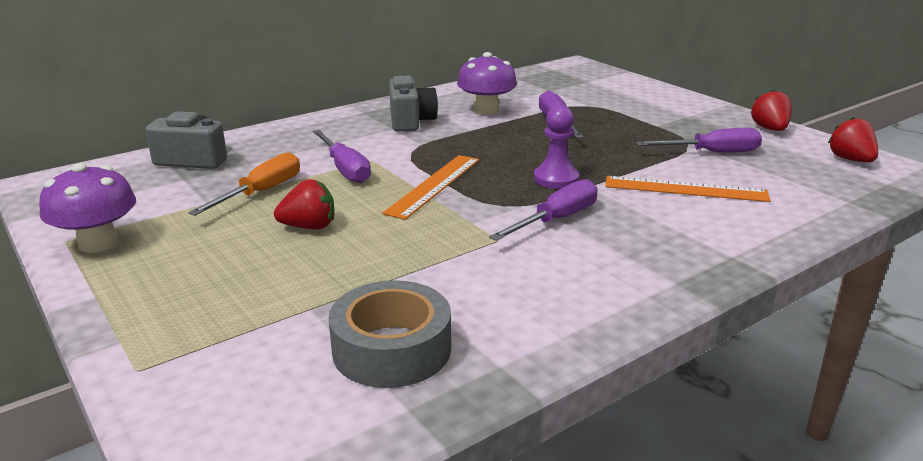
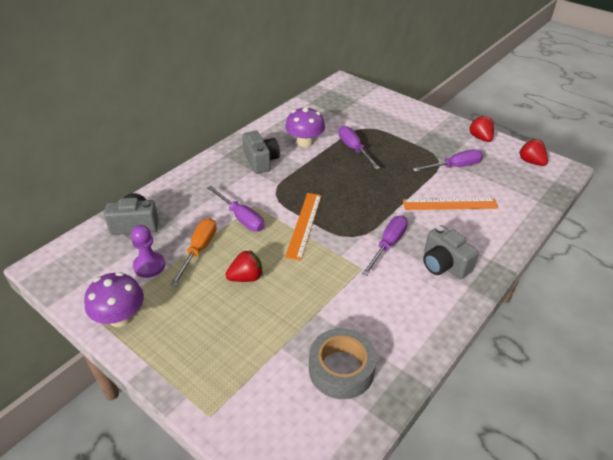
camera: 15 degrees left, 15 degrees up
purple pawn [534,105,579,189] -> purple pawn moved to [131,225,165,278]
none -> grey camera [423,225,479,279]

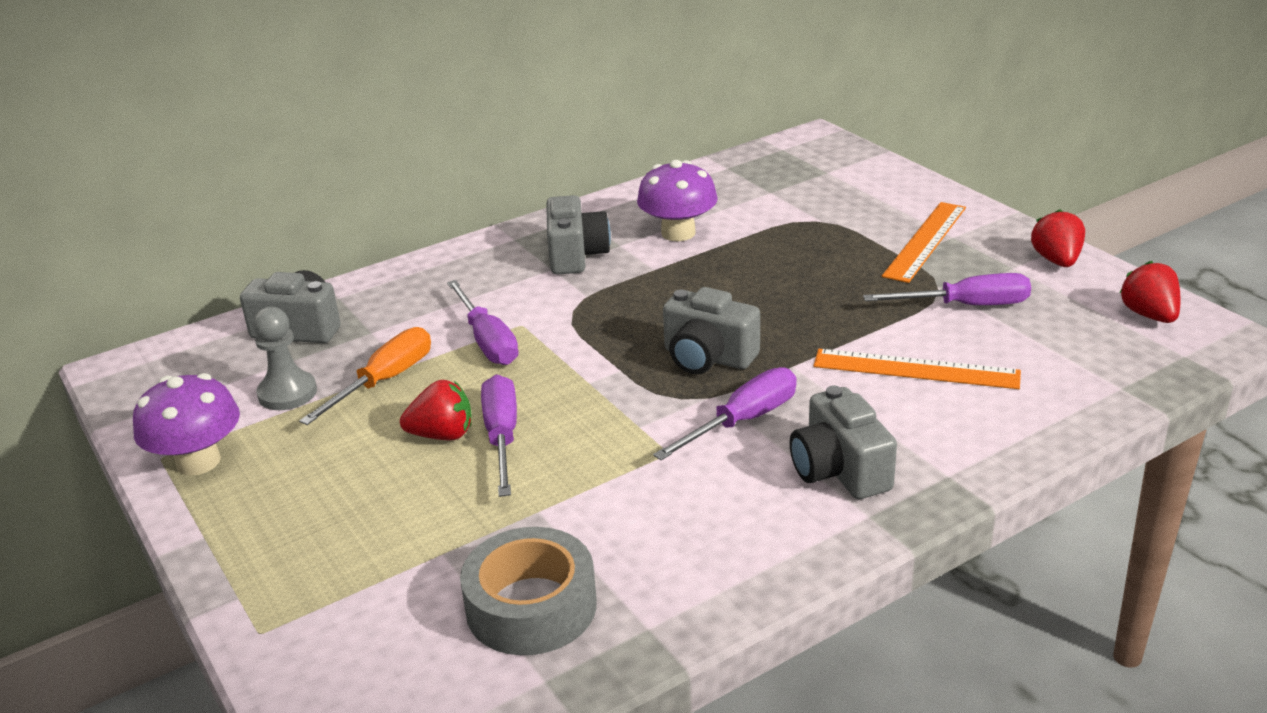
camera: 20 degrees right, 10 degrees down
purple pawn [131,225,165,278] -> grey pawn [253,307,317,410]
orange ruler [285,193,322,261] -> orange ruler moved to [882,202,966,283]
purple screwdriver [339,126,380,170] -> purple screwdriver moved to [481,374,517,497]
none -> grey camera [663,287,760,374]

